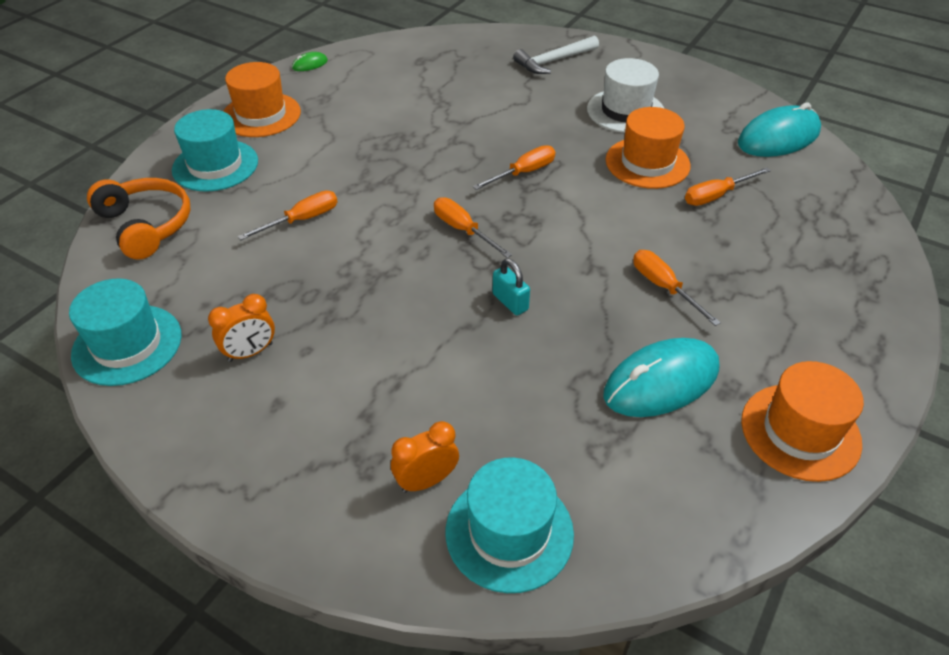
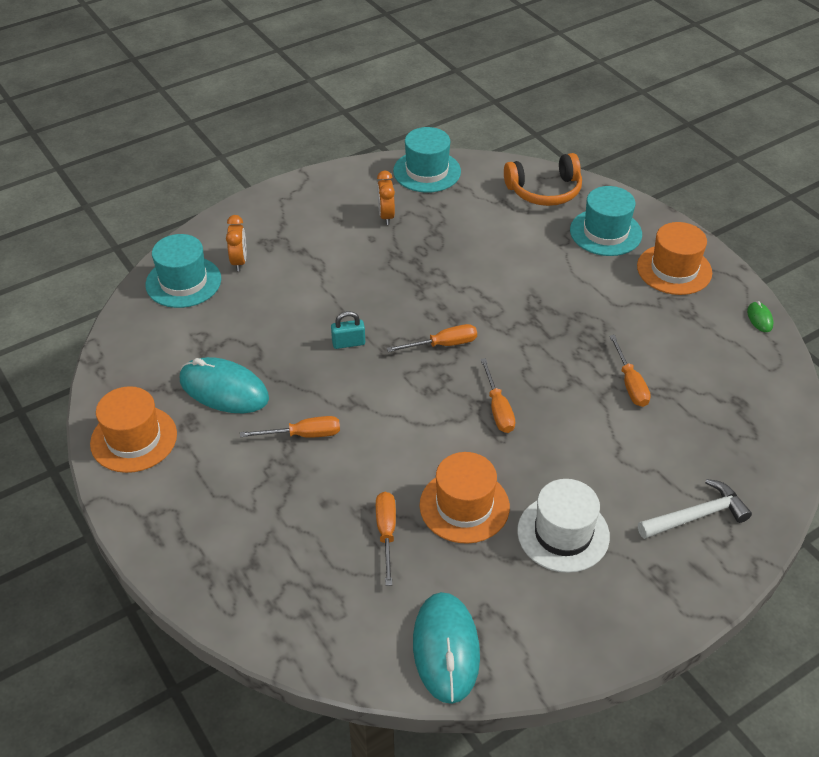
camera: 115 degrees right, 0 degrees up
orange screwdriver [238,191,338,240] -> orange screwdriver moved to [609,335,651,407]
white hammer [513,35,599,74] -> white hammer turned 75 degrees clockwise [638,479,752,539]
turquoise mouse [603,338,719,417] -> turquoise mouse turned 60 degrees counterclockwise [180,357,269,413]

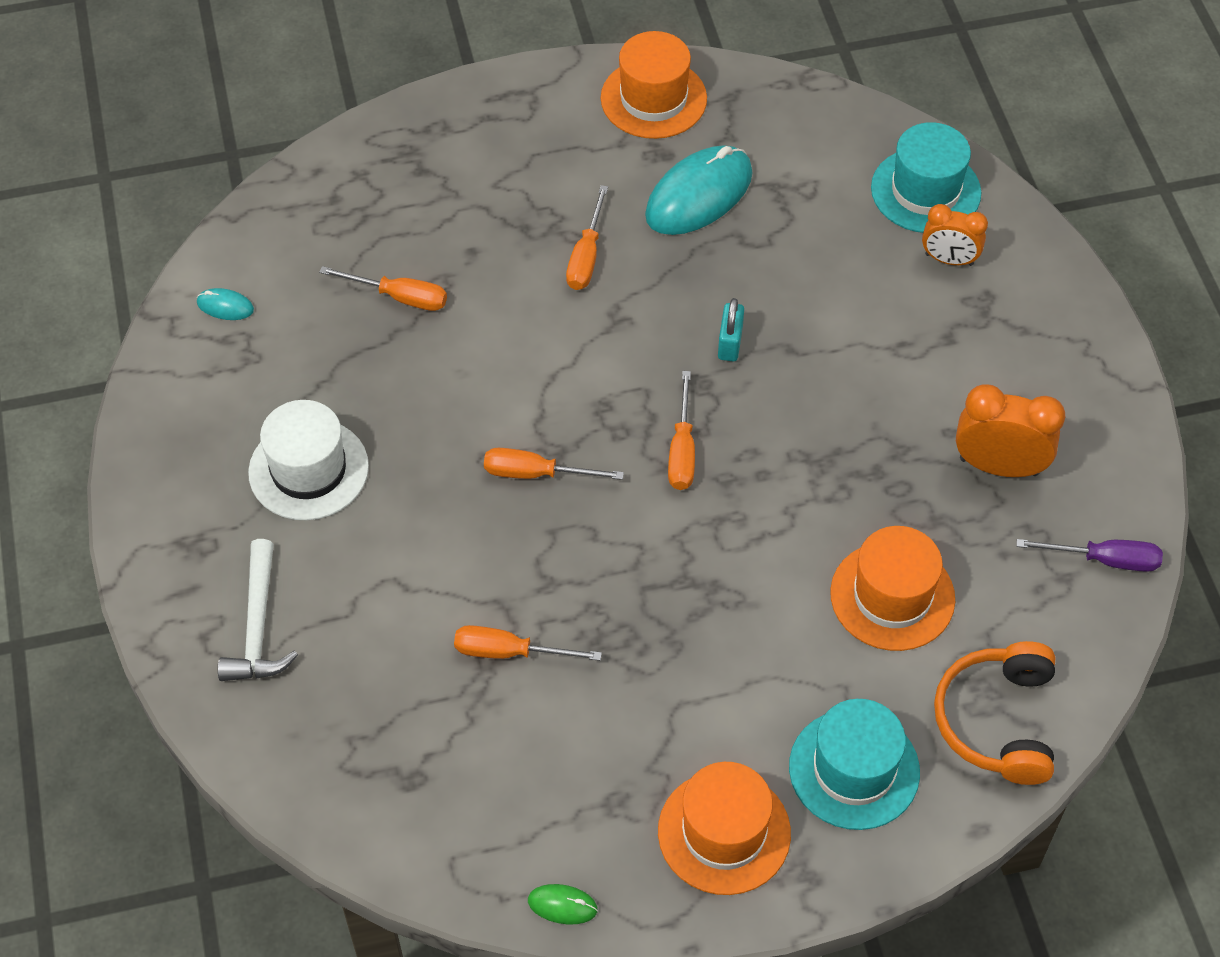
camera: 110 degrees right, 10 degrees up
orange clock [377,171,395,225] -> orange clock [956,384,1065,477], size x1.52
turquoise hat [393,127,461,193] -> purple screwdriver [1016,539,1163,572]
turquoise mouse [413,592,480,704] -> turquoise mouse [197,288,254,320], size x0.43
orange hat [419,452,510,544] -> orange hat moved to [830,526,955,651]

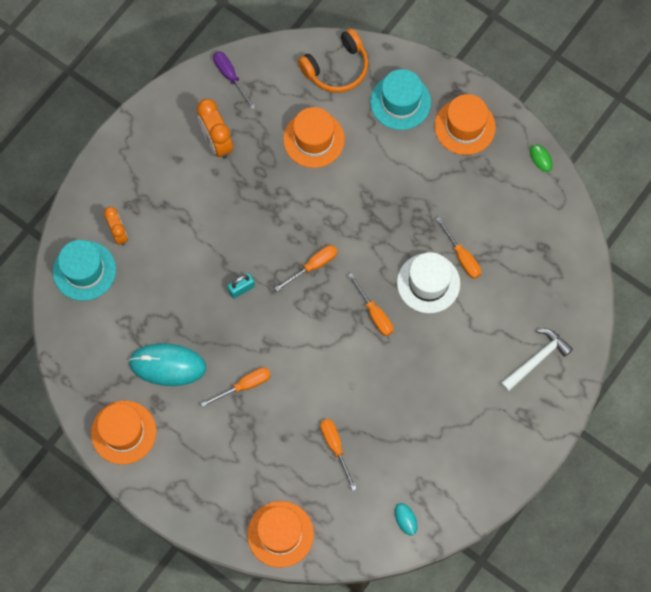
camera: 130 degrees left, 15 degrees up
white hat [248,400,369,520] -> white hat moved to [397,252,460,313]
none -> orange hat [247,501,314,568]

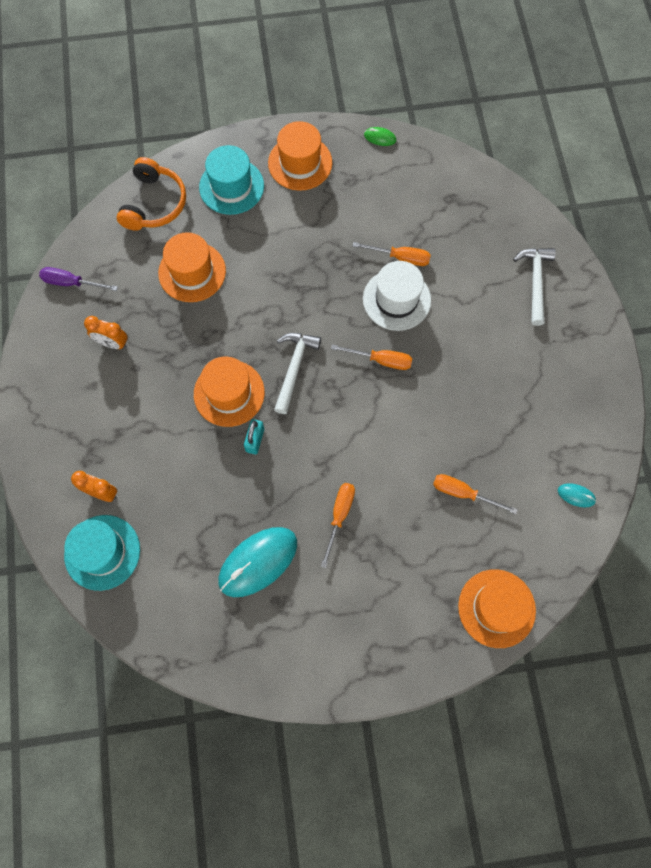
camera: 45 degrees left, 0 degrees up
orange hat [91,401,156,465] -> orange hat moved to [194,357,265,427]
orange clock [197,99,233,159] -> orange clock [84,316,127,349], size x0.66
orange screwdriver [275,245,337,292] -> white hammer [274,333,321,414]

